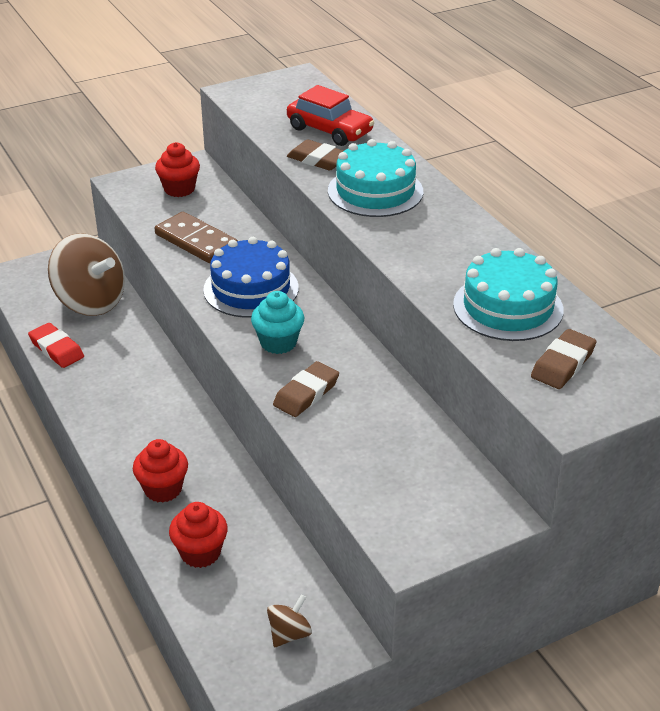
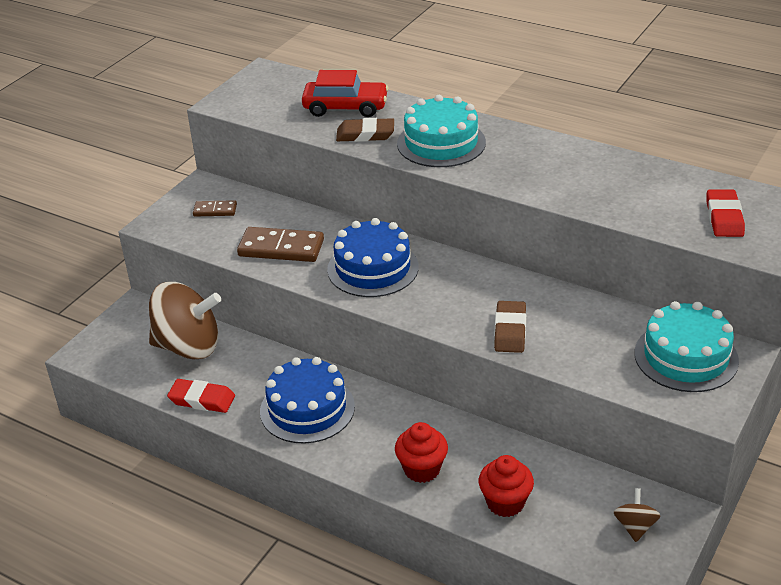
camera: 30 degrees left, 0 degrees up
red cupcake [155,142,200,197] -> brown domino [193,200,237,216]
turquoise cupcake [251,291,304,354] -> none
turquoise cake [453,248,564,341] -> turquoise cake moved to [635,301,739,392]
brown eraser [531,329,597,389] -> red eraser [707,189,745,237]
none -> blue cake [260,357,355,444]

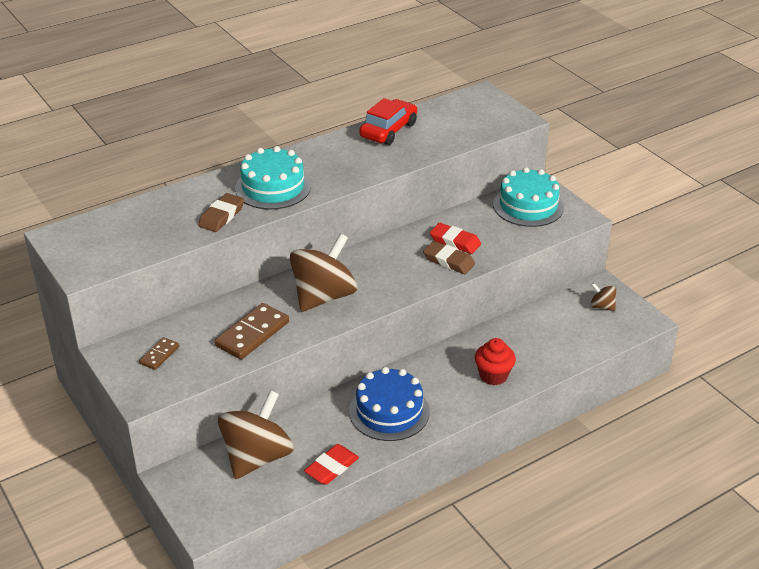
camera: 65 degrees left, 0 degrees up
red car [302,70,389,117] -> red car moved to [359,98,417,145]
blue cake [327,218,419,297] -> brown spinning top [290,233,357,312]
red cupcake [479,455,534,517] -> none
red eraser [707,189,745,237] -> red eraser moved to [430,223,481,254]

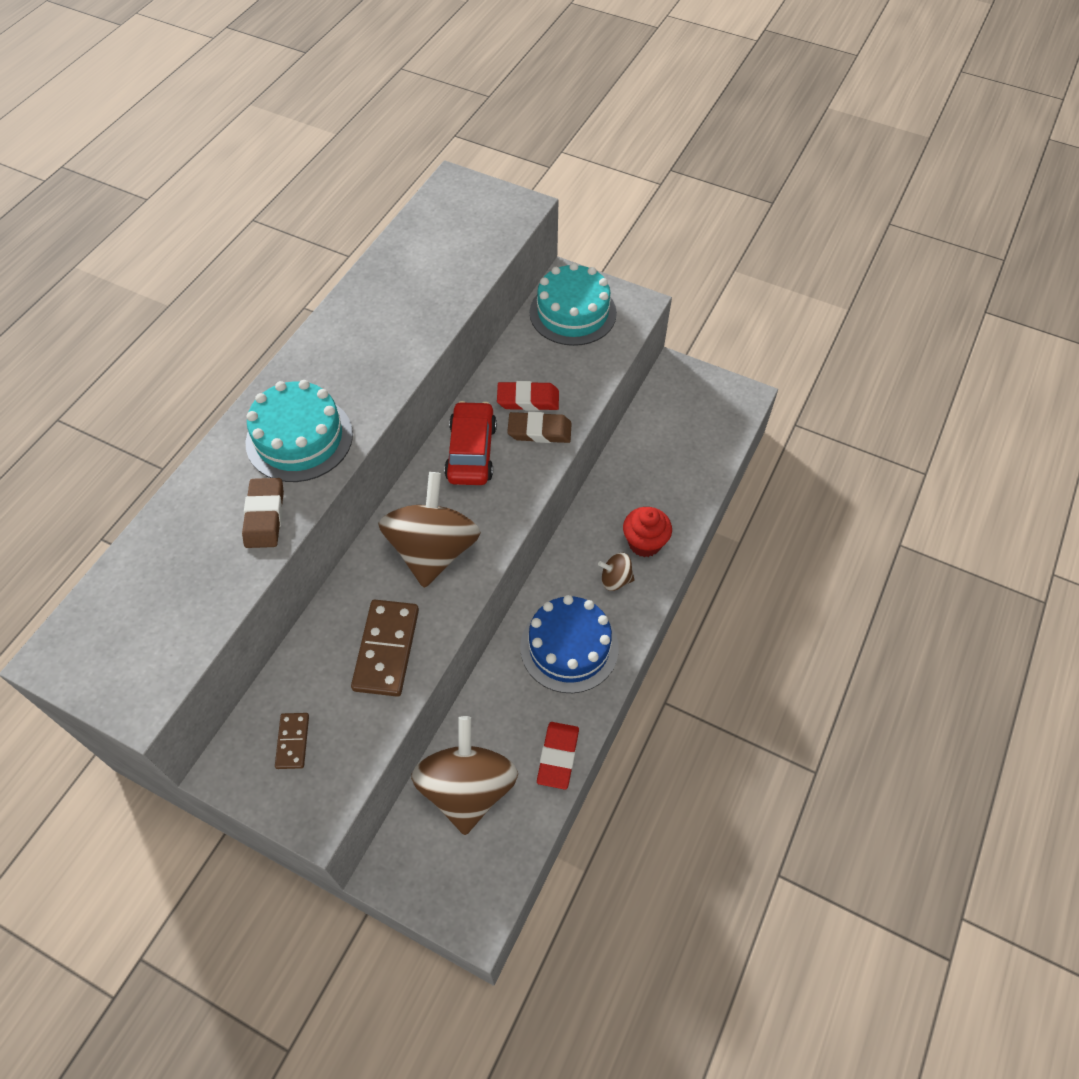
camera: 30 degrees left, 20 degrees up
red car [359,98,417,145] -> red car moved to [444,401,497,485]
brown spinning top [591,282,616,311] -> brown spinning top moved to [598,553,635,591]

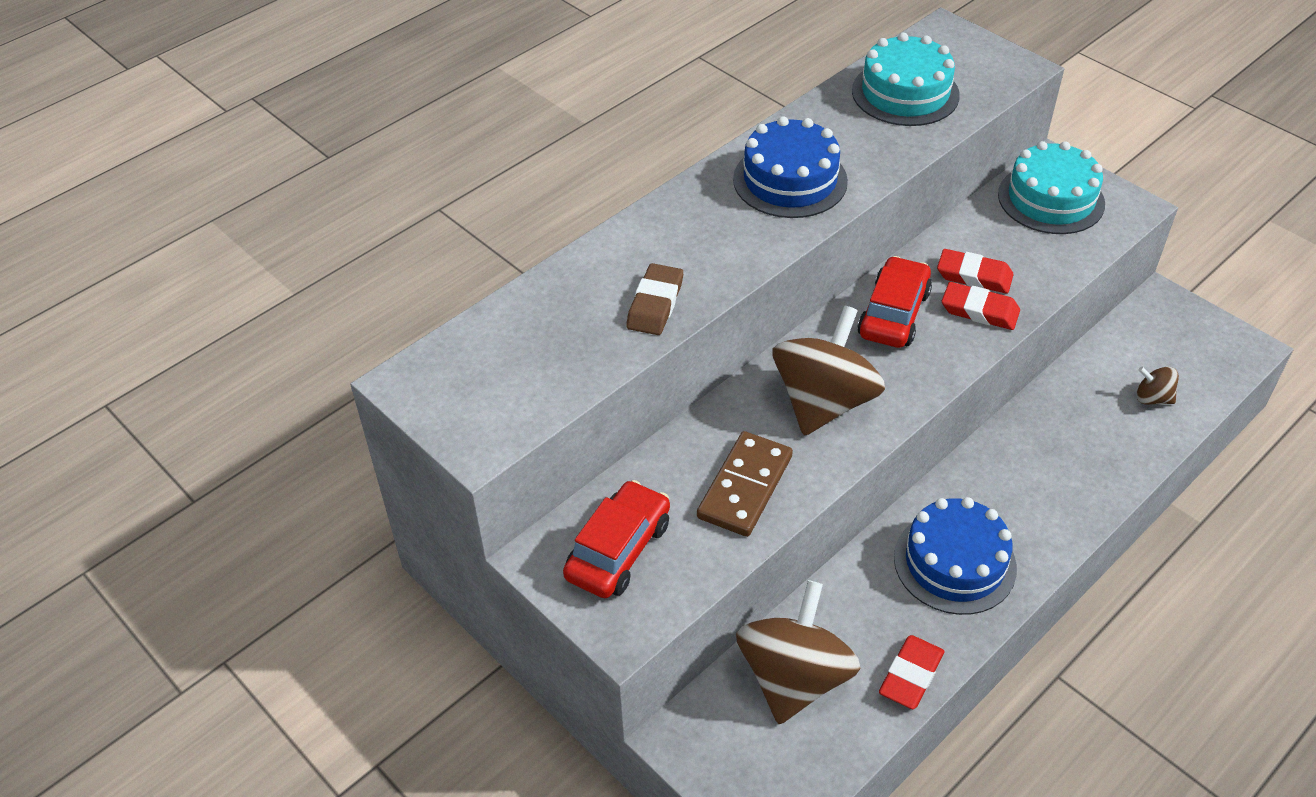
camera: 20 degrees right, 10 degrees down
turquoise cake [246,380,353,482] -> turquoise cake moved to [852,33,960,126]
brown domino [275,713,309,769] -> red car [563,480,670,598]
brown eraser [507,412,572,443] -> red eraser [942,282,1020,330]
brown spinning top [598,553,635,591] -> brown spinning top moved to [1136,367,1179,405]
red cupcake [623,507,672,557] -> none
none -> blue cake [733,116,848,218]

